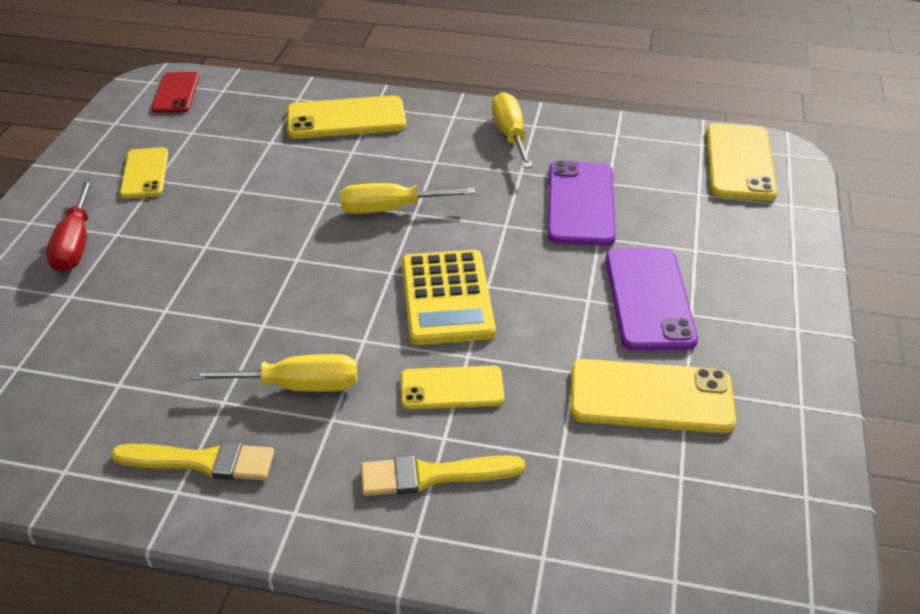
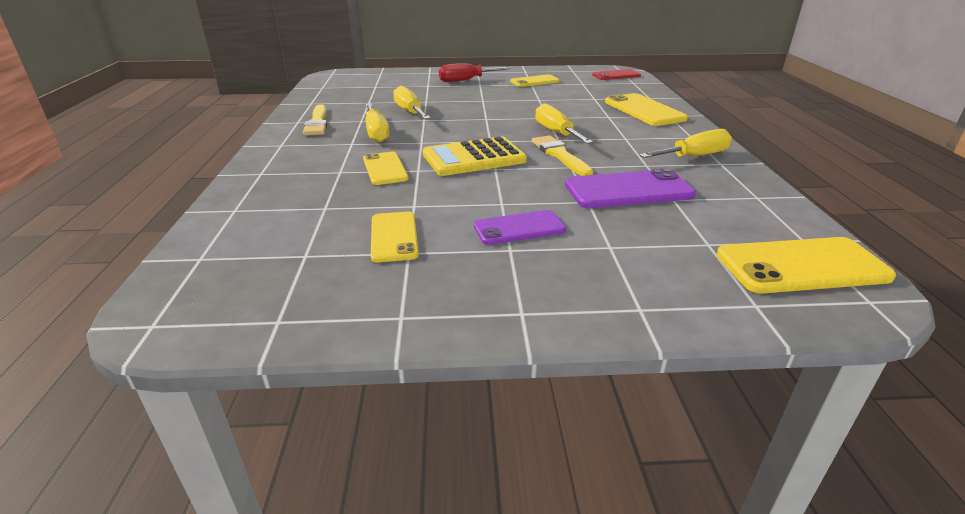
camera: 75 degrees right, 10 degrees down
yellow brush [361,455,525,496] -> yellow brush moved to [532,135,593,176]
yellow phone [570,359,736,433] -> yellow phone [371,211,419,262], size x0.64
purple phone [606,248,698,351] -> purple phone [474,210,566,245], size x0.64
none -> yellow screwdriver [393,86,431,119]

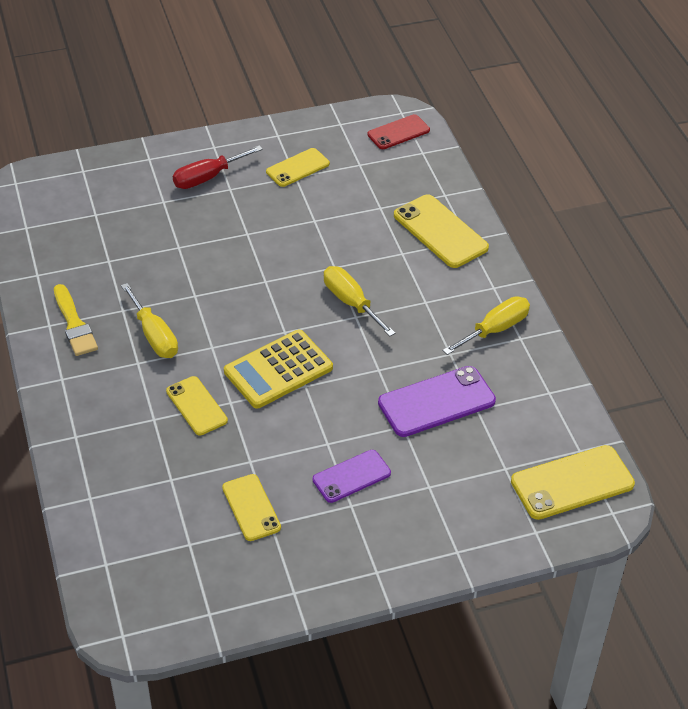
camera: 15 degrees left, 15 degrees up
yellow screwdriver [393,86,431,119] -> none
yellow brush [532,135,593,176] -> none

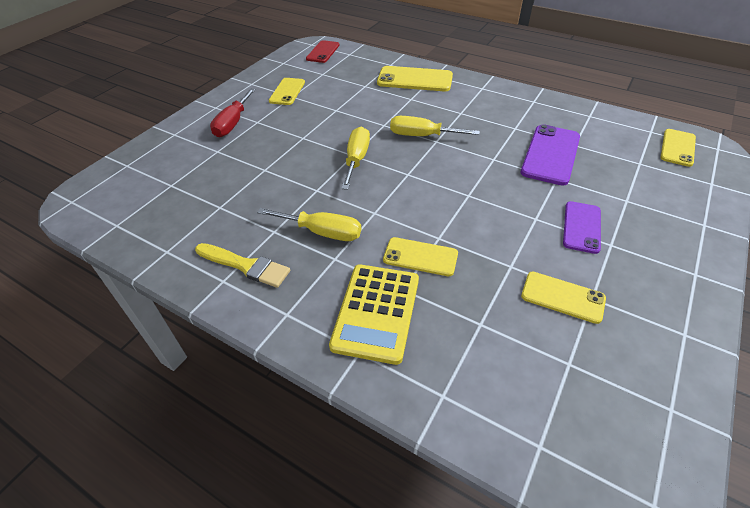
camera: 40 degrees left, 0 degrees up
yellow calculator [224,330,333,409] -> yellow calculator moved to [329,264,419,365]
yellow screwdriver [443,297,530,355] -> yellow screwdriver moved to [341,127,370,190]
yellow phone [511,445,635,520] -> yellow phone [660,129,696,167], size x0.64

